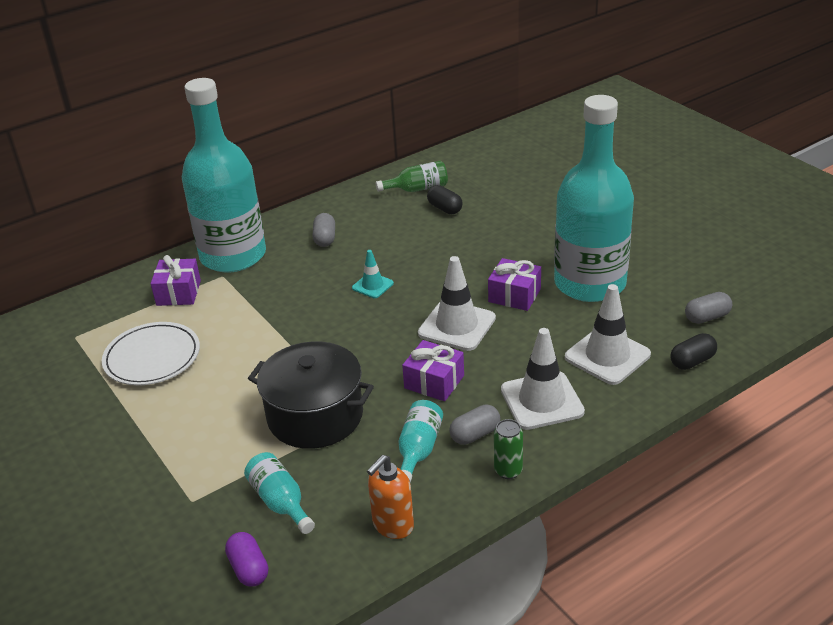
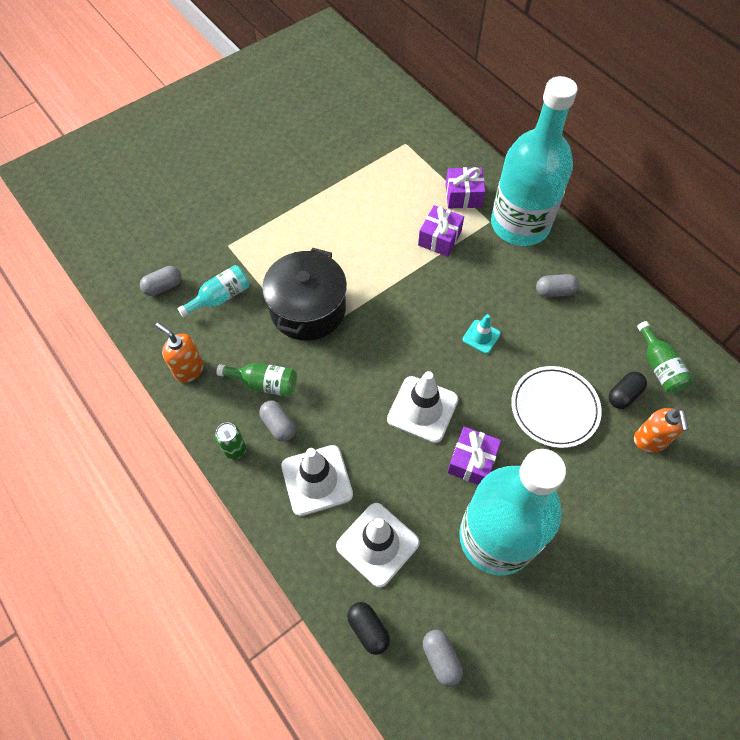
camera: 85 degrees right, 25 degrees up
white plate [102,322,200,385] -> white plate moved to [511,366,602,448]
purple capsule [225,532,268,587] -> grey capsule [140,266,181,296]
turquoise bottle [398,400,443,483] -> green bottle [216,363,297,397]
purple gift [402,340,464,401] -> purple gift moved to [418,205,464,257]
none -> orange soap dispenser [634,408,689,452]

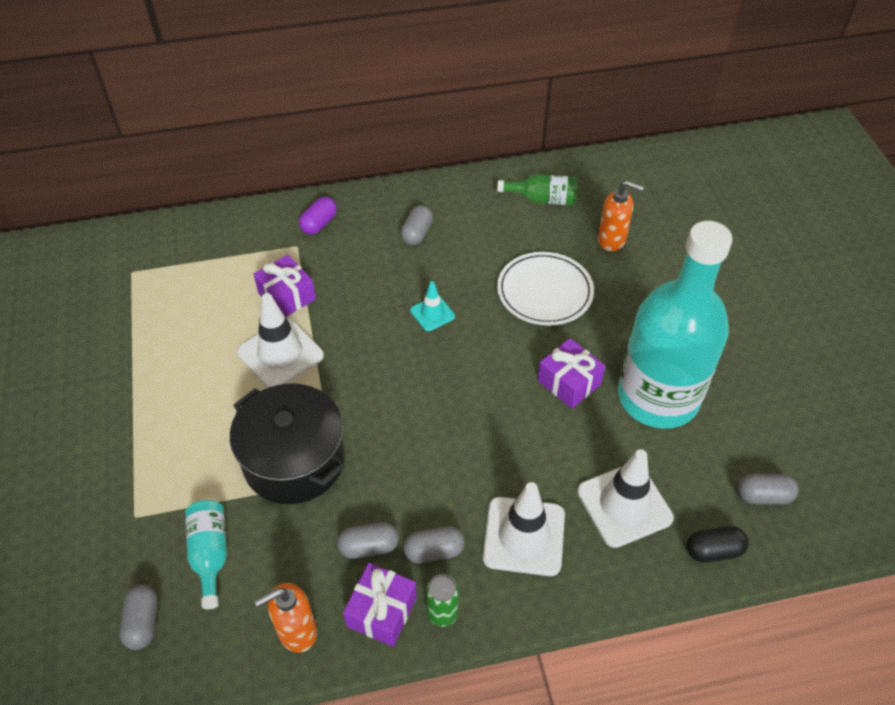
camera: 65 degrees left, 10 degrees down
green bottle [216,363,297,397] -> grey capsule [337,522,399,559]
white traffic cone [387,371,458,443] -> white traffic cone moved to [237,293,324,388]
purple gift [445,167,485,208] -> purple gift moved to [343,563,417,647]
turquoise bottle [491,76,578,246] -> purple capsule [299,197,337,235]
black capsule [609,372,647,409] -> none

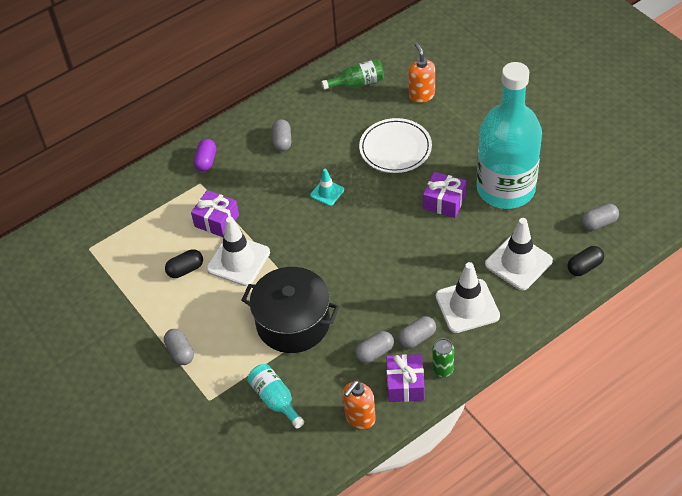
camera: 20 degrees left, 0 degrees up
grey capsule [119,585,158,650] -> grey capsule moved to [164,329,194,365]
orange soap dispenser [598,180,644,252] -> orange soap dispenser turned 105 degrees counterclockwise [409,43,435,103]
none -> black capsule [165,249,203,278]

